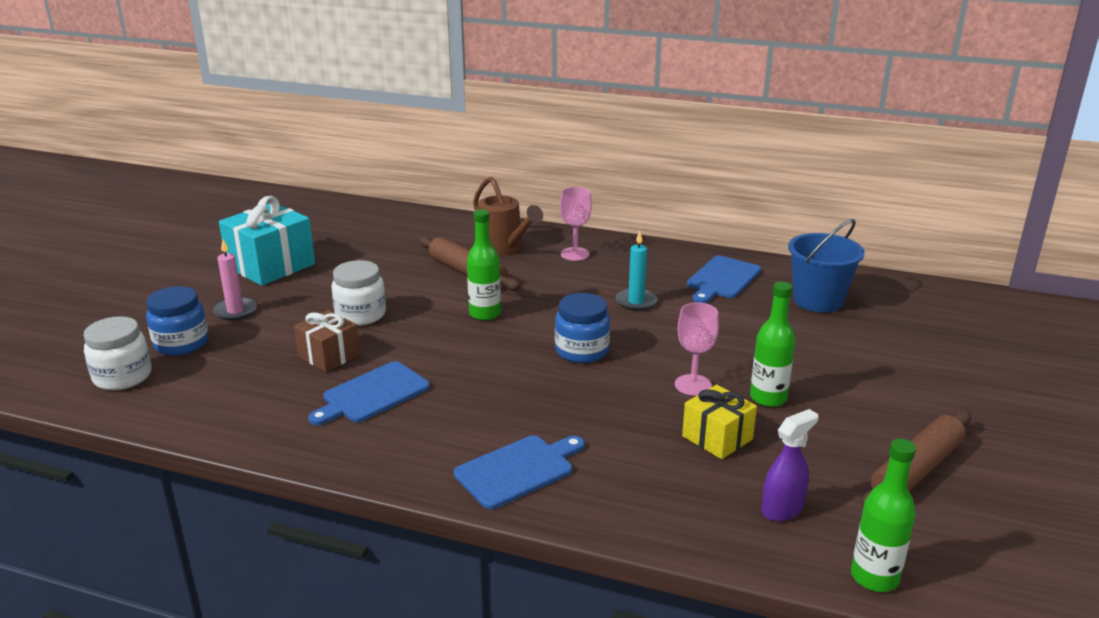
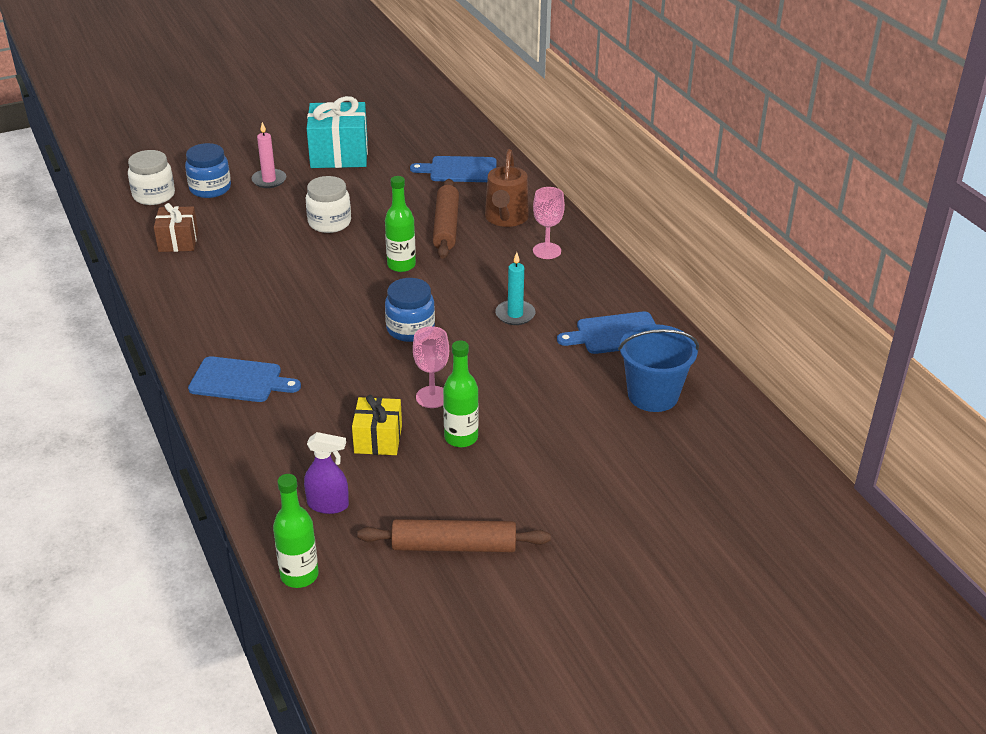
camera: 45 degrees right, 10 degrees up
brown gift [294,310,360,372] -> brown gift moved to [154,203,198,252]
blue cutting board [308,361,430,425] -> blue cutting board moved to [410,156,497,182]

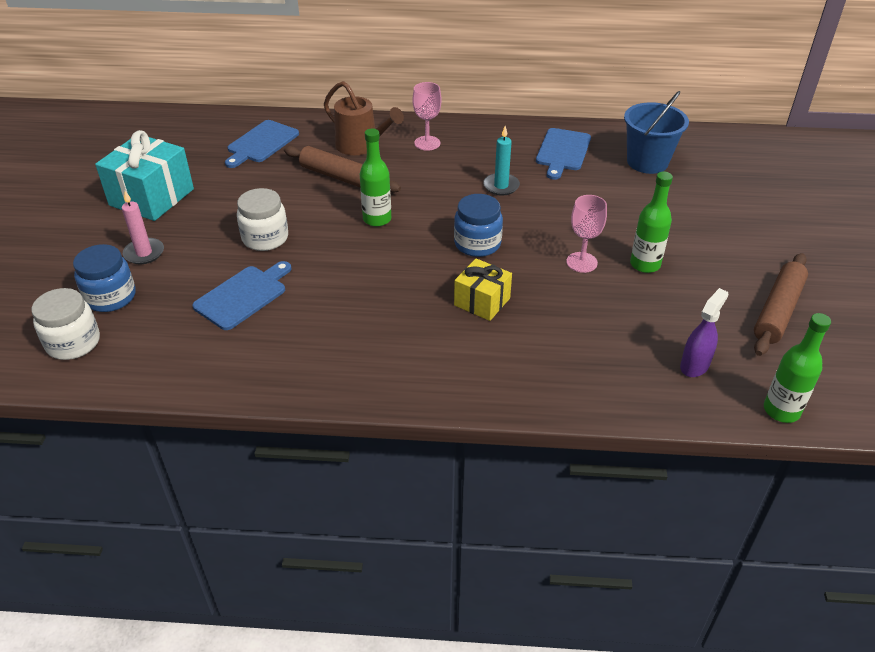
camera: 60 degrees left, 5 degrees up
brown gift [154,203,198,252] -> none
blue cutting board [188,356,301,402] -> blue cutting board moved to [192,261,291,330]
yellow gift [352,395,402,455] -> yellow gift moved to [454,258,512,321]

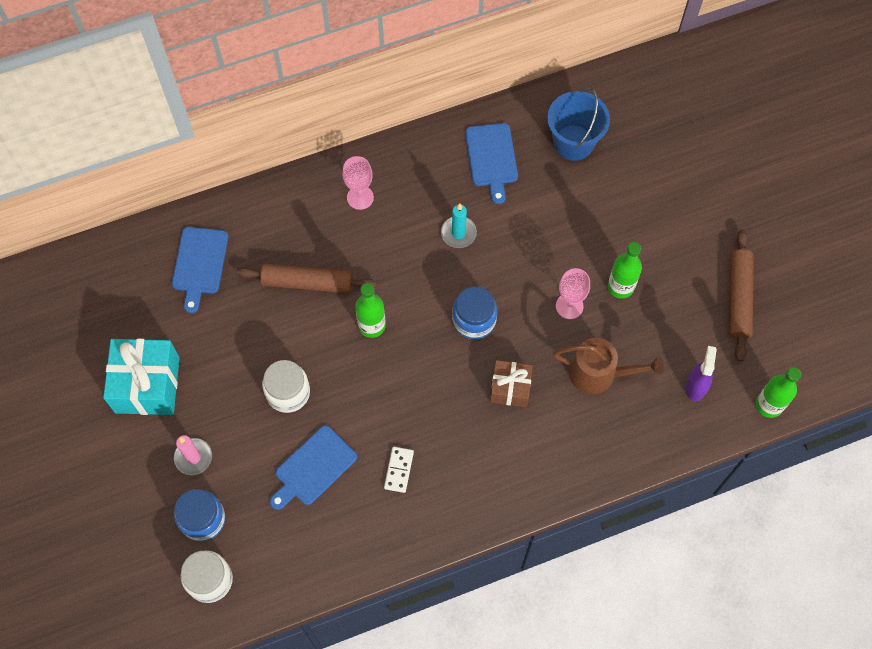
camera: 25 degrees left, 25 degrees up
blue cutting board [192,261,291,330] -> blue cutting board turned 150 degrees counterclockwise [270,425,357,510]
brown watering can [324,81,404,155] -> brown watering can moved to [553,338,664,394]
yellow gift [454,258,512,321] -> brown gift [490,360,533,407]
none -> white domino [384,447,414,493]

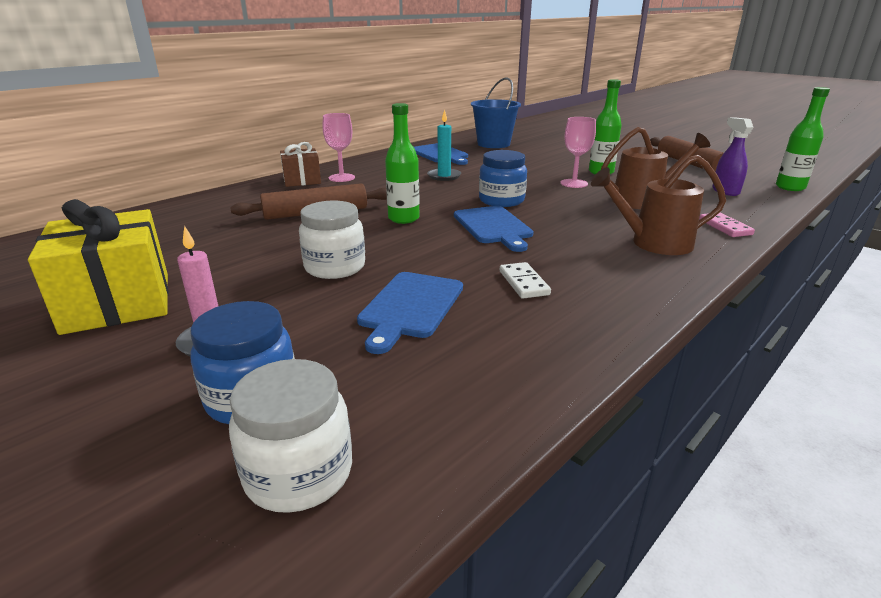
camera: 25 degrees left, 40 degrees down
turquoise gift [103,339,180,415] -> yellow gift [28,199,169,335]
blue cutting board [172,227,228,313] -> blue cutting board moved to [454,206,534,252]
brown gift [490,360,533,407] -> brown gift moved to [280,142,321,187]
none -> brown watering can [591,155,726,255]
none -> pink domino [699,212,755,237]

